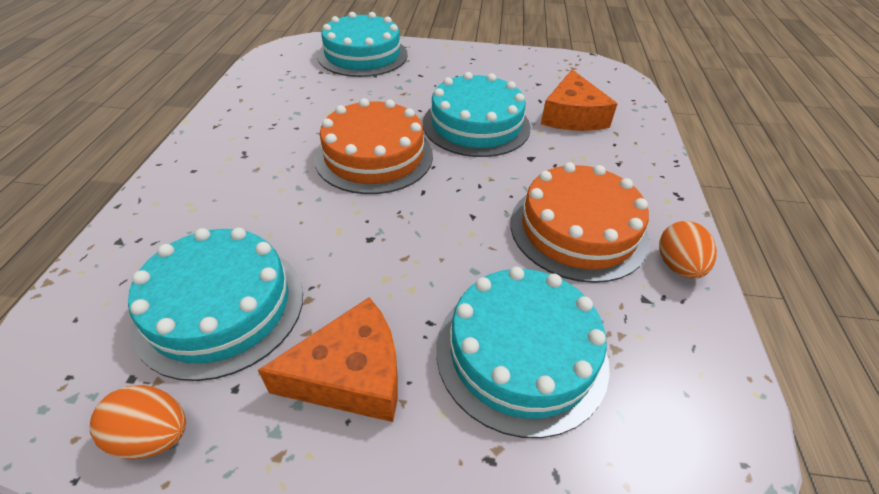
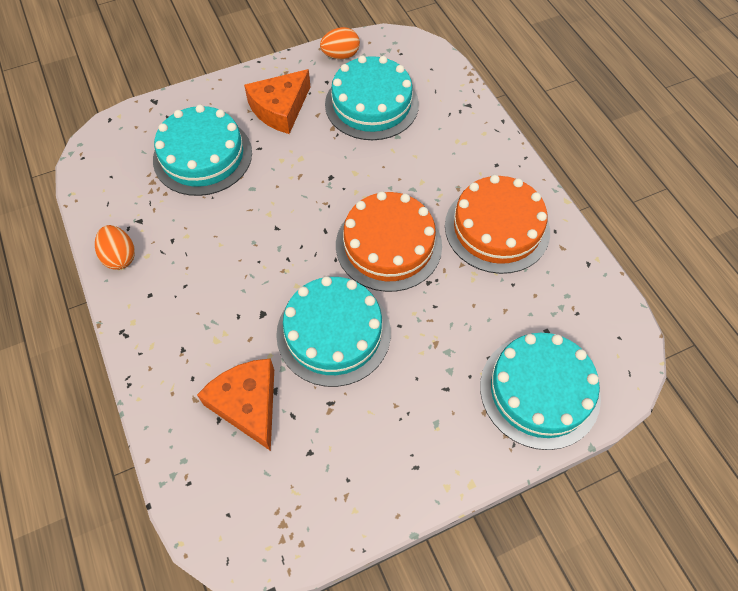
camera: 150 degrees right, 15 degrees up
orange cake [510,162,649,283] -> orange cake moved to [445,175,550,274]

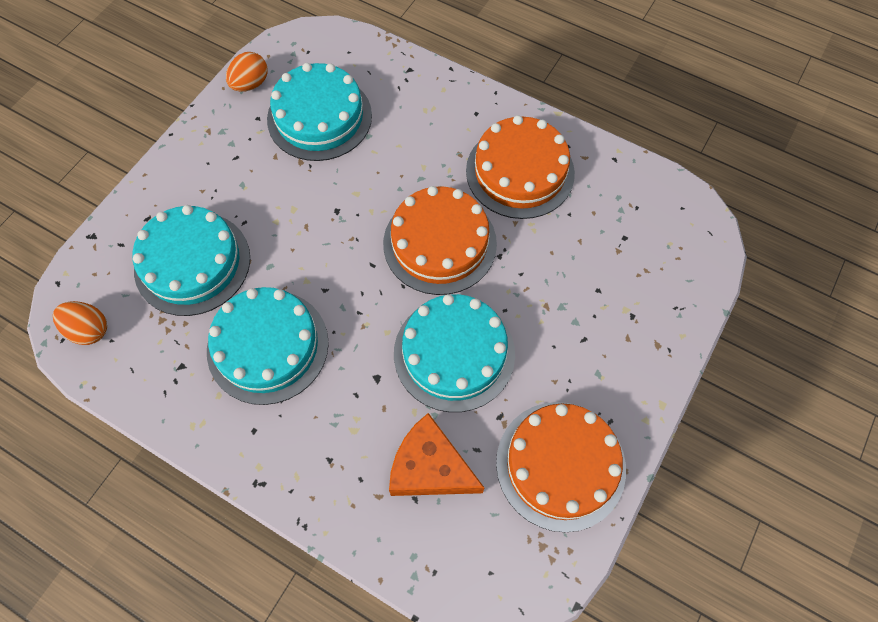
camera: 35 degrees left, 5 degrees up
orange egg [95,225,135,270] -> orange egg moved to [53,301,107,345]
orange cheese [244,69,311,134] -> none
turquoise cake [480,333,601,450] -> turquoise cake moved to [207,287,329,405]
none -> orange cake [496,402,626,532]

